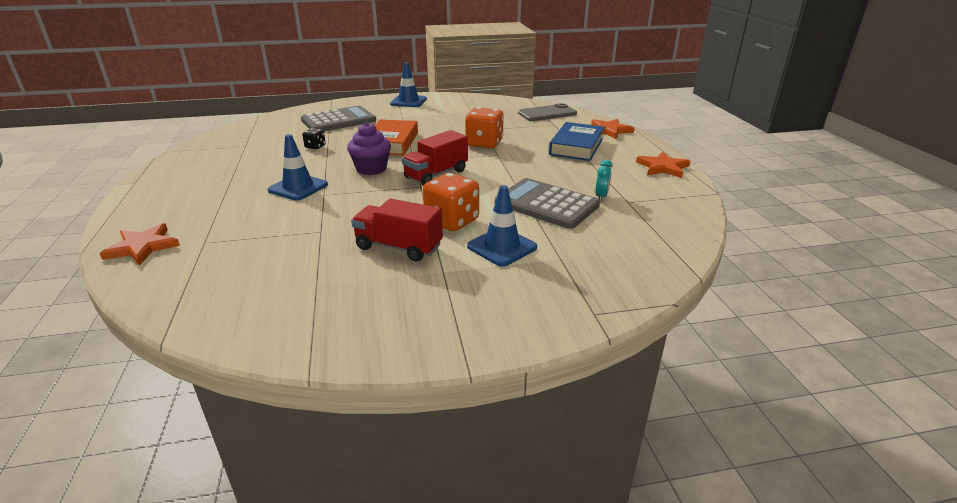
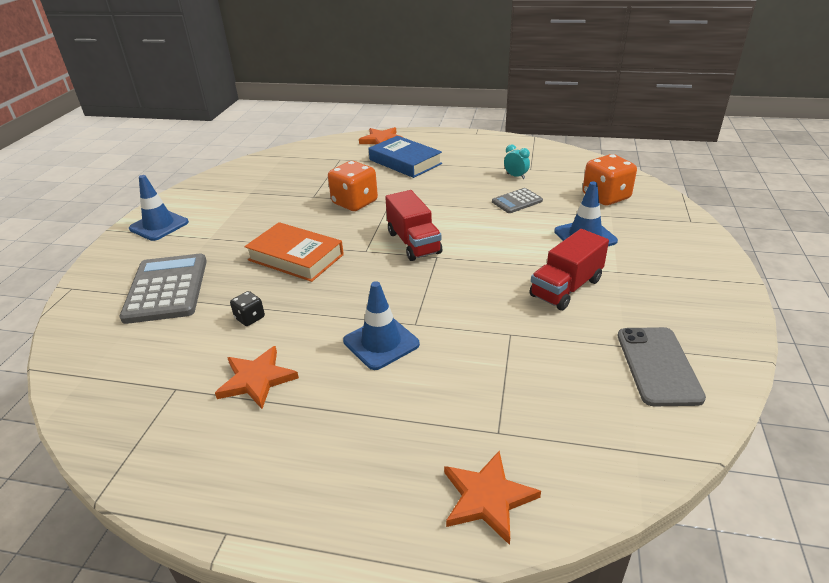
camera: 65 degrees left, 5 degrees up
purple cupcake [347,122,391,175] -> none
orange dice [423,173,479,231] -> orange dice moved to [583,154,637,205]
grey calculator [495,178,600,229] -> grey calculator [492,188,543,213], size x0.53
grey phone [518,103,577,121] -> grey phone moved to [618,327,706,406]
orange star [636,152,691,178] -> orange star moved to [215,346,299,409]

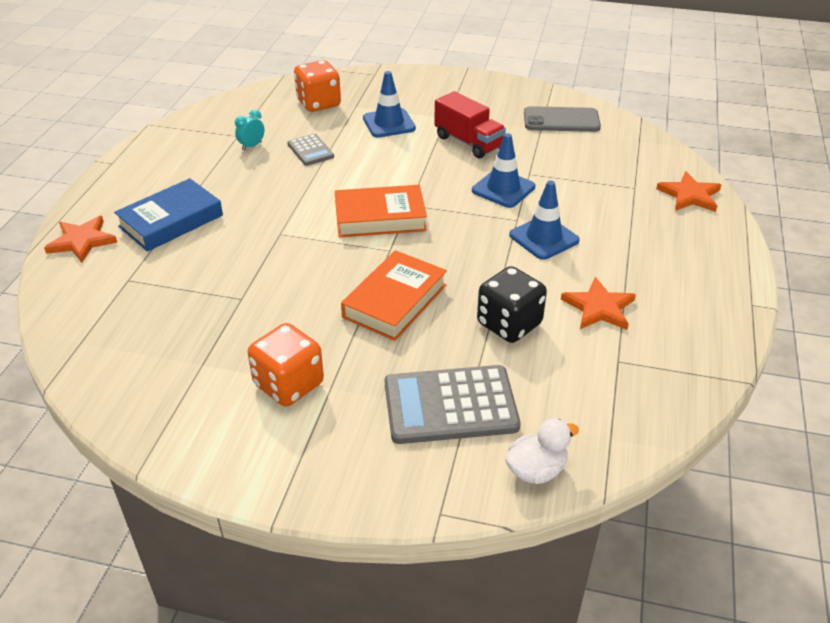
camera: 90 degrees left, 5 degrees up
blue traffic cone [129,175,189,241] -> blue traffic cone moved to [472,133,535,208]
black dice [230,291,265,326] -> black dice [477,266,547,343], size x1.98
orange dice [328,161,378,211] -> orange dice moved to [248,323,324,407]
red truck [385,190,442,261] -> orange book [335,185,427,238]
none -> white duck [505,419,579,484]

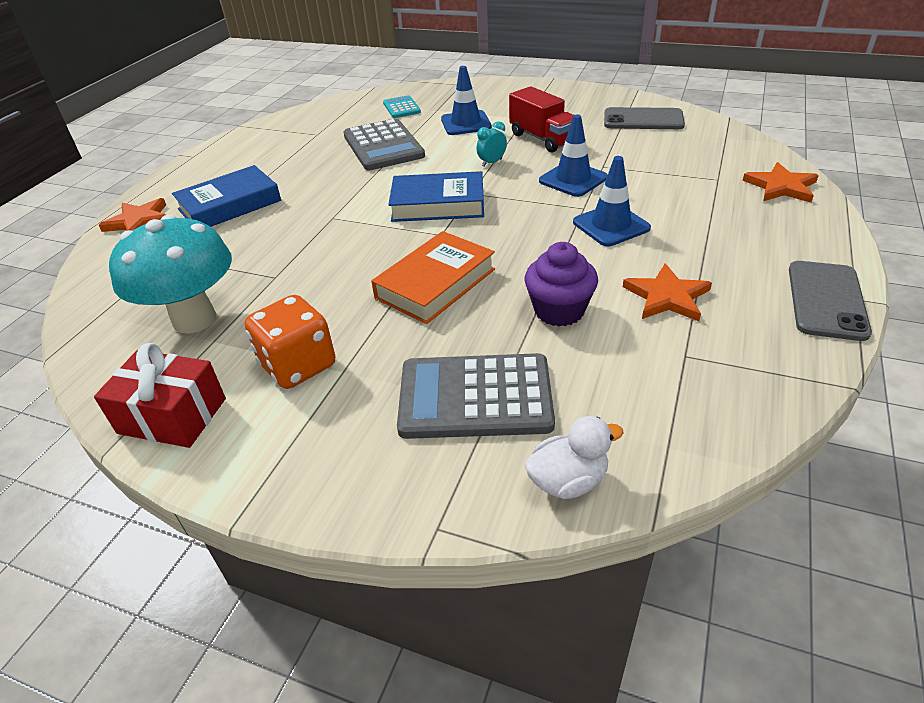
camera: 10 degrees right, 0 degrees up
turquoise clock [235,110,265,150] -> turquoise clock moved to [477,121,507,167]
grey calculator [287,134,334,166] -> grey calculator [344,118,425,170], size x1.90
orange dice [294,60,341,112] -> turquoise calculator [383,95,421,118]
orange book [335,185,427,238] -> blue book [388,171,484,222]
black dice [477,266,547,343] -> purple cupcake [525,242,598,326]
none -> red gift [94,343,226,448]
none -> turquoise mushroom [109,214,232,334]
none -> grey phone [789,261,872,341]

